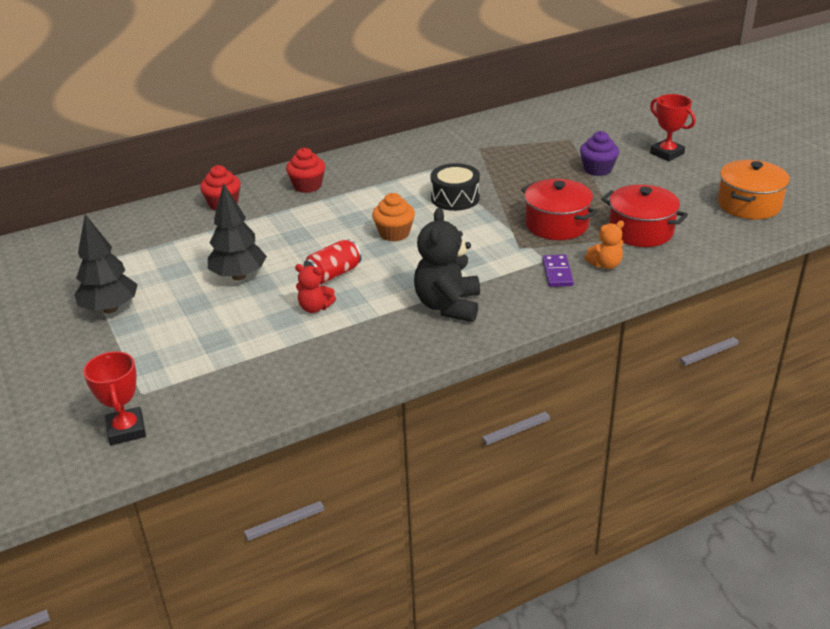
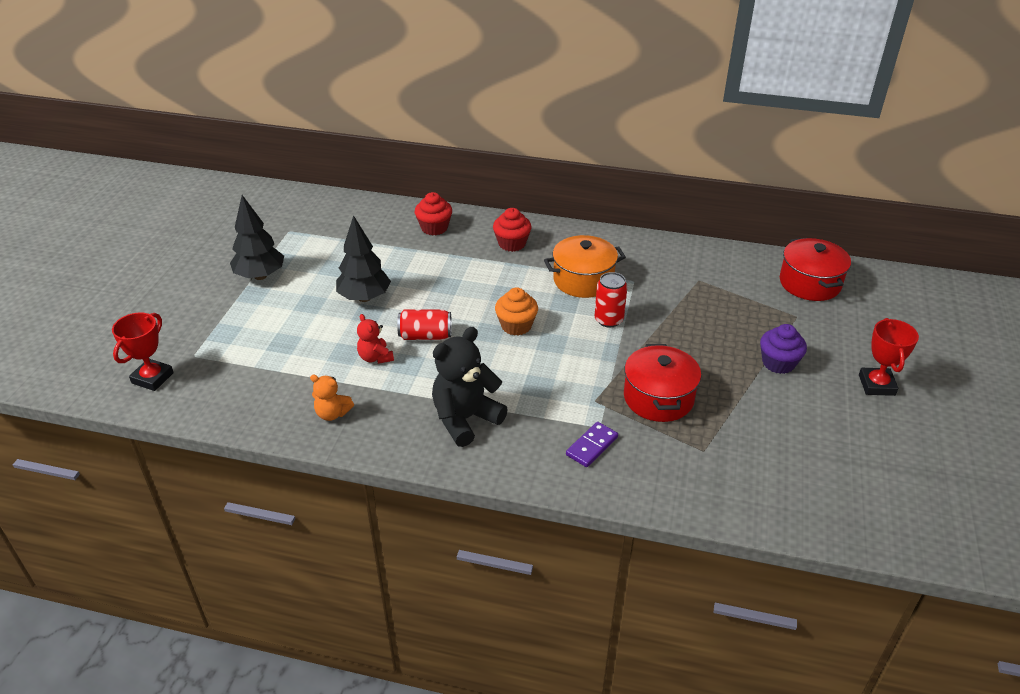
camera: 40 degrees right, 5 degrees up
black drum [430,163,480,211] -> red can [595,272,627,328]
orange teddy bear [585,221,624,269] -> orange teddy bear moved to [310,375,354,421]
red pot [601,184,688,247] -> red pot moved to [780,238,851,301]
orange pot [718,160,790,220] -> orange pot moved to [544,235,626,298]

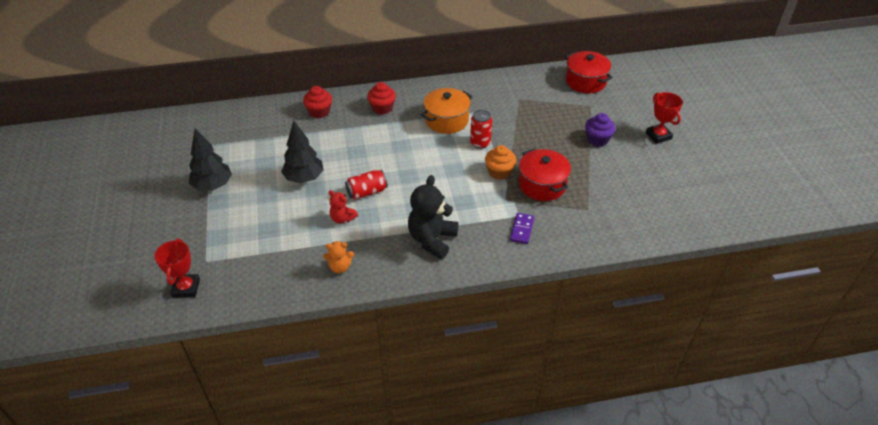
camera: 25 degrees left, 5 degrees up
orange cupcake [495,287,538,336] -> orange cupcake moved to [485,145,517,180]

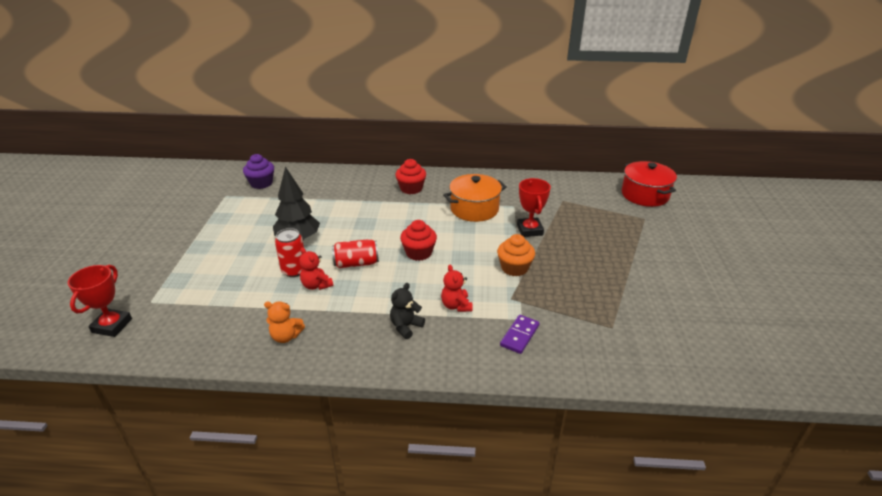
camera: 15 degrees right, 10 degrees down
black tree [189,128,232,191] -> none
red cupcake [303,86,332,118] -> red cupcake moved to [400,220,437,261]
black teddy bear [408,175,458,259] -> black teddy bear [390,283,425,339], size x0.54
red can [470,110,492,149] -> red can moved to [275,228,304,277]
red pot [519,148,571,201] -> none
purple cupcake [585,113,616,147] -> purple cupcake moved to [243,154,274,189]
red trophy [646,92,683,144] -> red trophy moved to [517,178,551,237]
none -> red teddy bear [441,265,472,312]

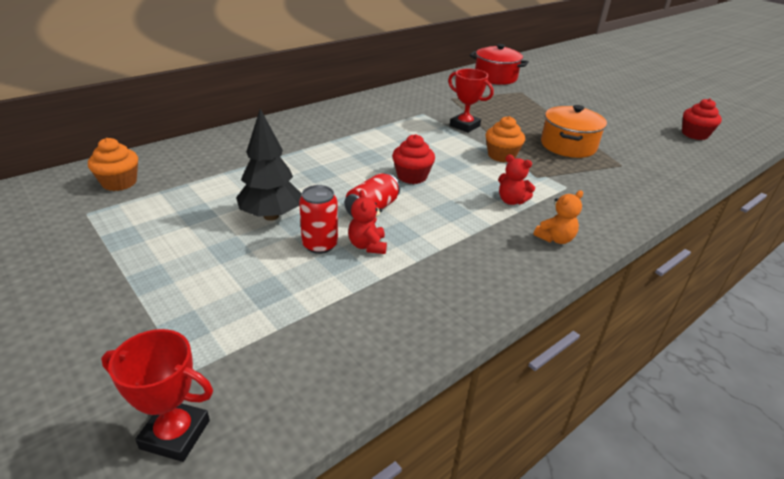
camera: 45 degrees left, 0 degrees up
red trophy [68,265,132,337] -> red trophy turned 45 degrees counterclockwise [101,329,213,462]
purple cupcake [243,154,274,189] -> orange cupcake [88,138,138,191]
orange teddy bear [264,302,305,343] -> orange teddy bear moved to [534,190,583,244]
red teddy bear [299,247,333,290] -> red teddy bear turned 75 degrees clockwise [348,190,387,254]
black teddy bear [390,283,425,339] -> none
red cupcake [395,159,426,194] -> red cupcake moved to [682,98,722,140]
orange pot [443,174,507,222] -> orange pot moved to [541,105,607,158]
purple domino [500,315,540,354] -> none

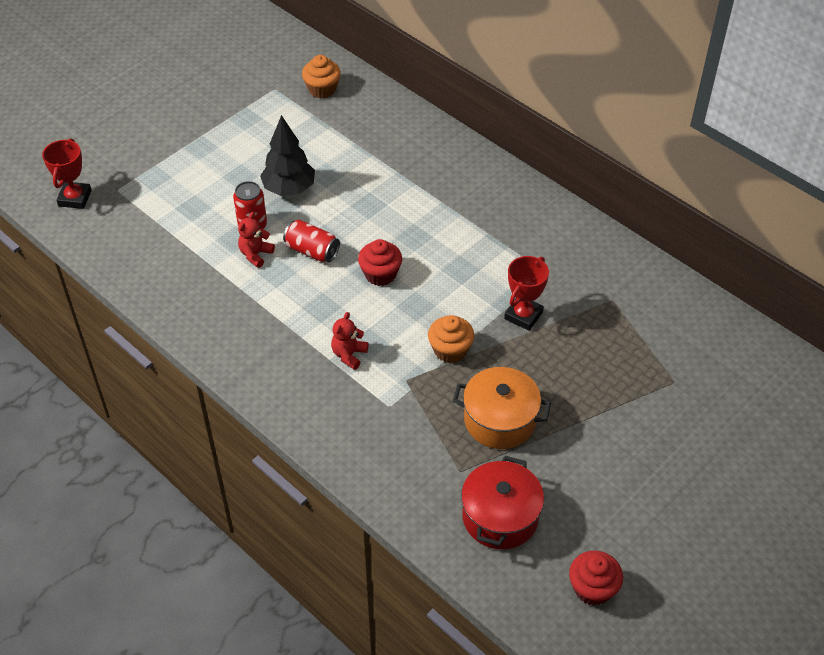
camera: 85 degrees right, 15 degrees up
red teddy bear [348,190,387,254] -> red teddy bear turned 45 degrees counterclockwise [238,212,275,268]
red pot [470,44,529,85] -> red pot moved to [461,456,544,549]
orange teddy bear [534,190,583,244] -> none

